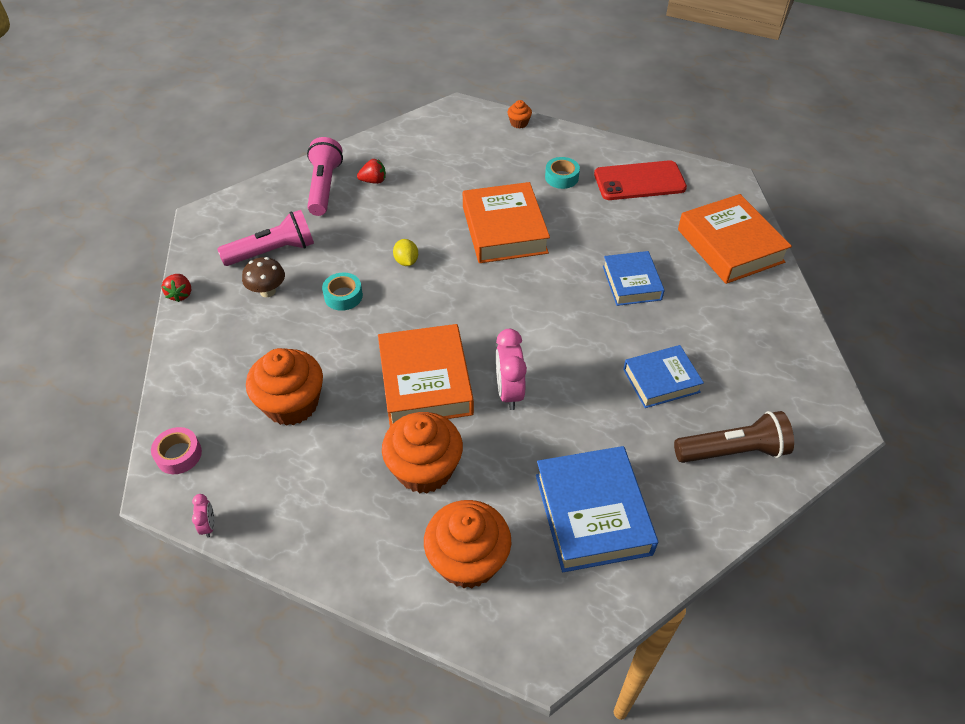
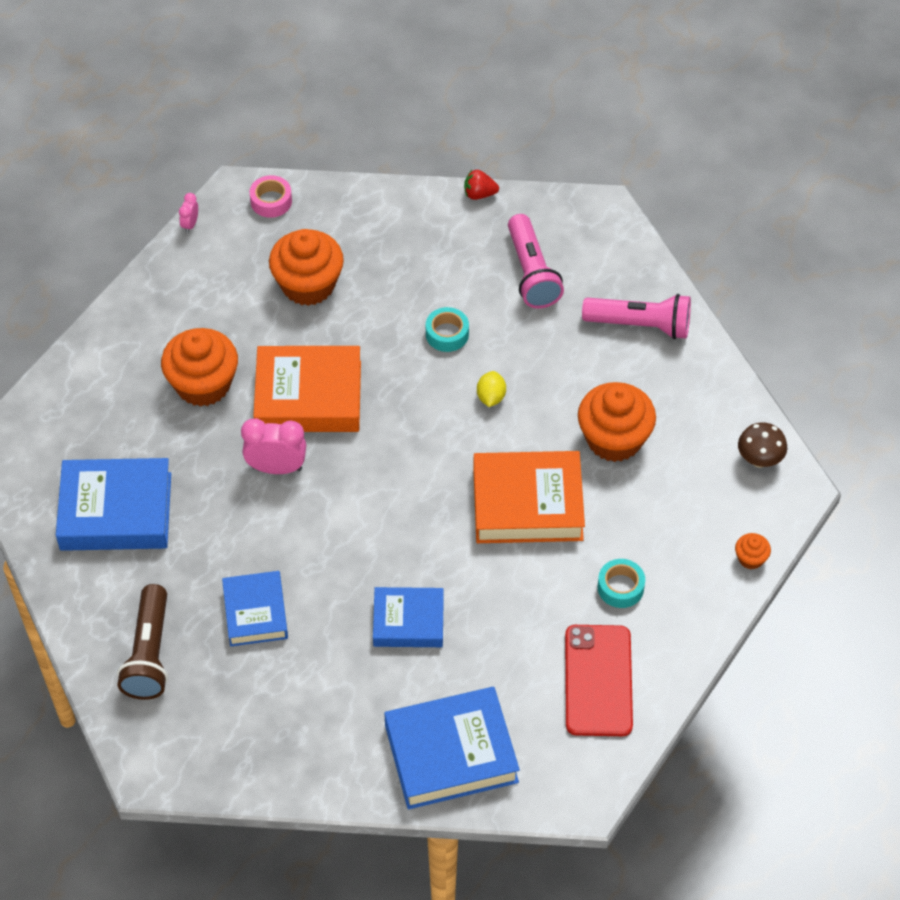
camera: 100 degrees right, 5 degrees up
pink clock [192,494,214,538] -> pink clock turned 105 degrees clockwise [179,193,198,233]
brown mushroom [242,257,285,297] -> brown mushroom moved to [738,422,787,467]
red strawberry [357,159,386,184] -> none
yellow lemon [393,239,418,266] -> yellow lemon turned 75 degrees counterclockwise [477,371,506,407]
orange cupcake [424,500,511,588] -> orange cupcake moved to [578,382,656,462]
orange book [678,194,792,284] -> blue book [384,687,520,809]

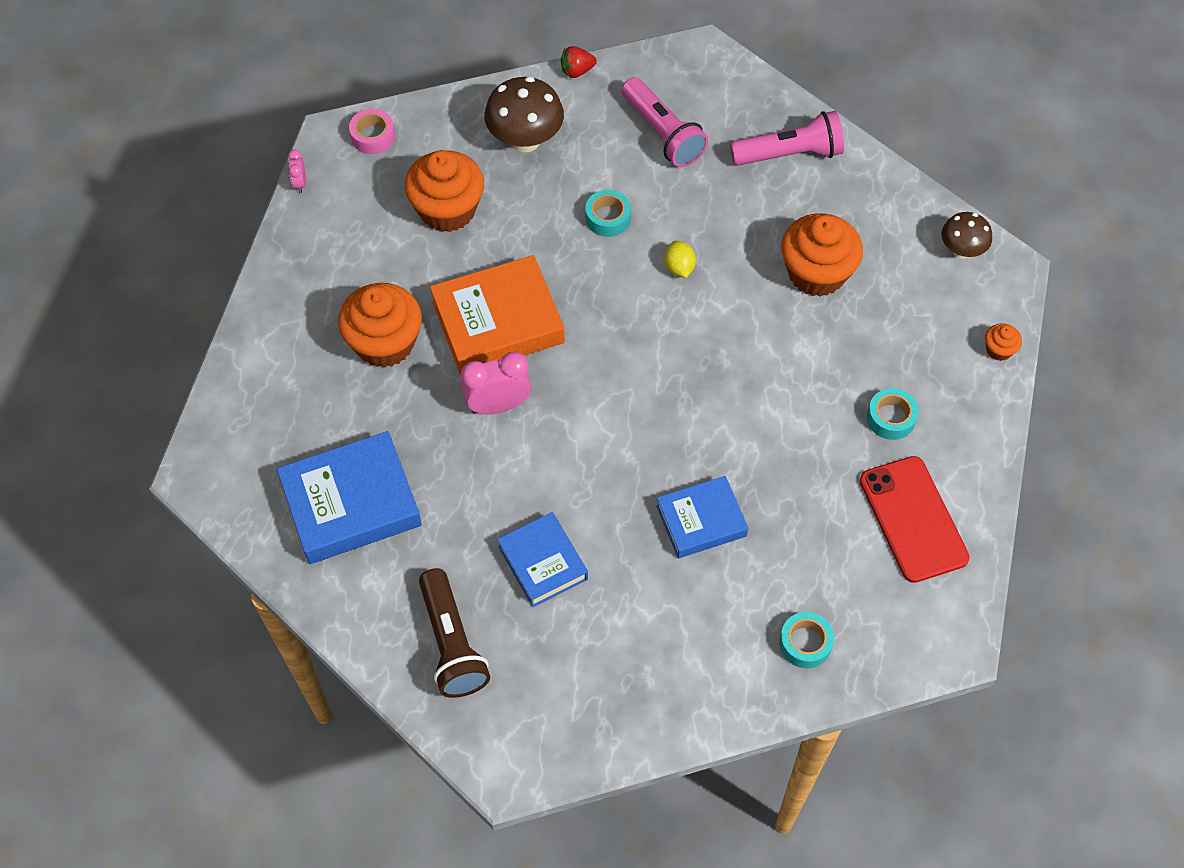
camera: 20 degrees left, 5 degrees up
blue book [384,687,520,809] -> turquoise tape [779,612,834,668]
orange book [473,451,585,543] -> none
none -> brown mushroom [484,77,564,152]

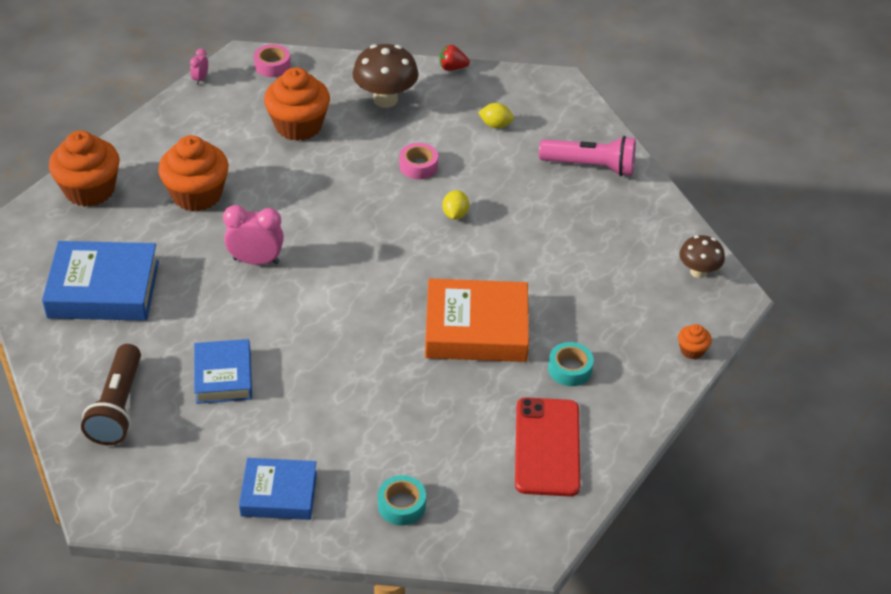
camera: 20 degrees right, 15 degrees down
orange book [430,255,565,375] -> orange book moved to [425,278,529,362]
turquoise tape [585,190,631,237] -> pink tape [399,143,438,179]
pink flashlight [621,77,708,167] -> yellow lemon [478,103,514,128]
blue book [656,476,748,558] -> blue book moved to [239,458,317,520]
orange cupcake [781,213,863,296] -> orange cupcake moved to [49,131,120,207]

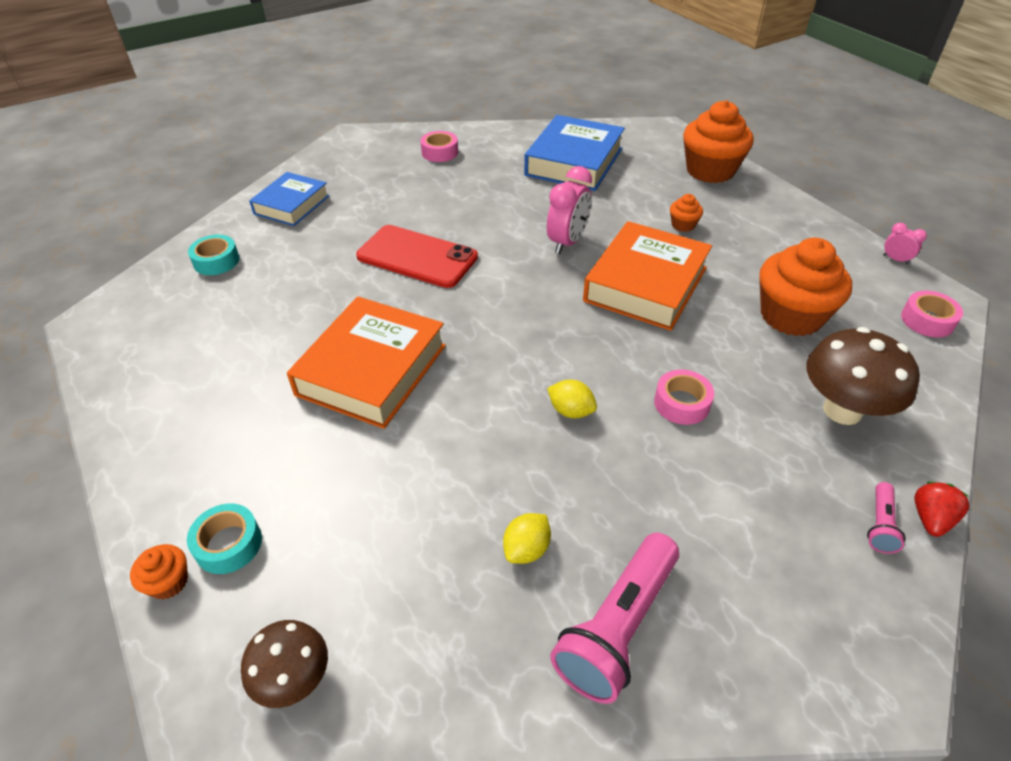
camera: 115 degrees right, 0 degrees up
brown flashlight [81,344,141,445] -> pink tape [420,131,458,162]
orange cupcake [158,135,229,212] -> orange cupcake [670,194,703,232], size x0.44
blue book [194,339,252,404] -> none
yellow lemon [478,103,514,128] -> yellow lemon moved to [503,513,551,564]
red phone [515,397,580,497] -> red phone moved to [356,225,478,288]
turquoise tape [548,342,594,386] -> turquoise tape moved to [187,503,262,574]
none -> orange book [583,221,712,331]
none -> pink flashlight [867,482,905,554]

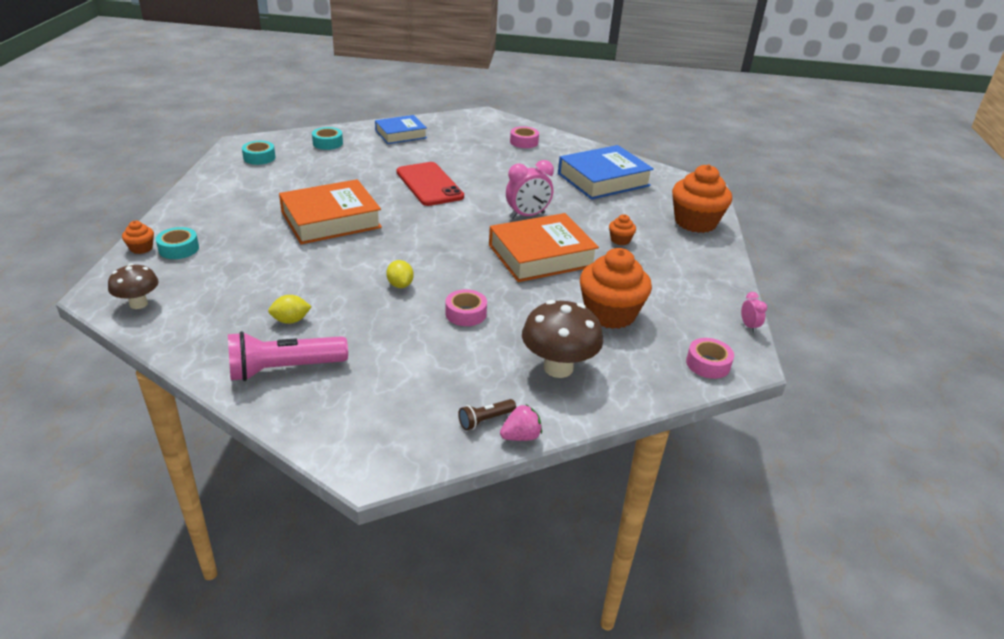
camera: 35 degrees right, 10 degrees down
pink flashlight [867,482,905,554] -> brown flashlight [458,399,516,430]
red strawberry [914,482,970,537] -> pink strawberry [500,405,542,441]
none -> turquoise tape [242,141,276,165]

